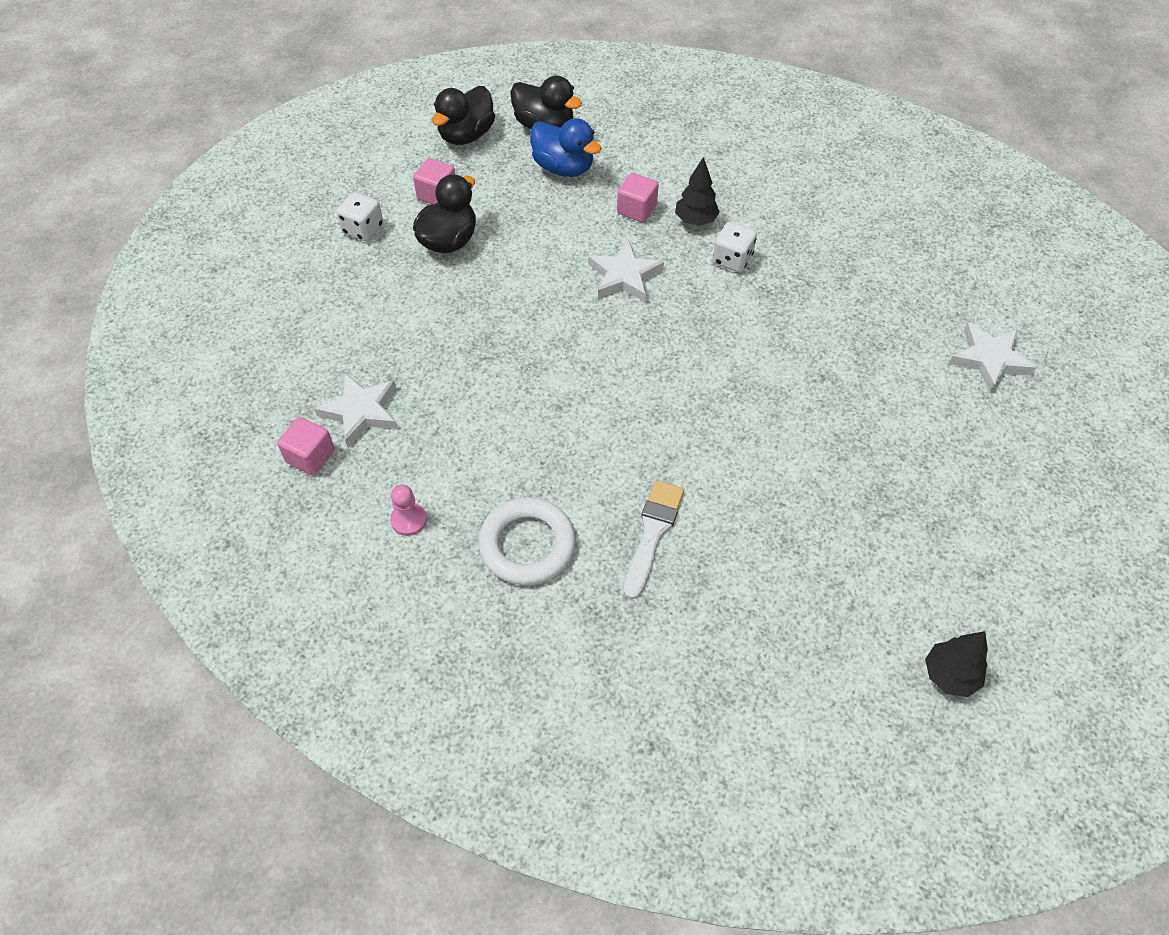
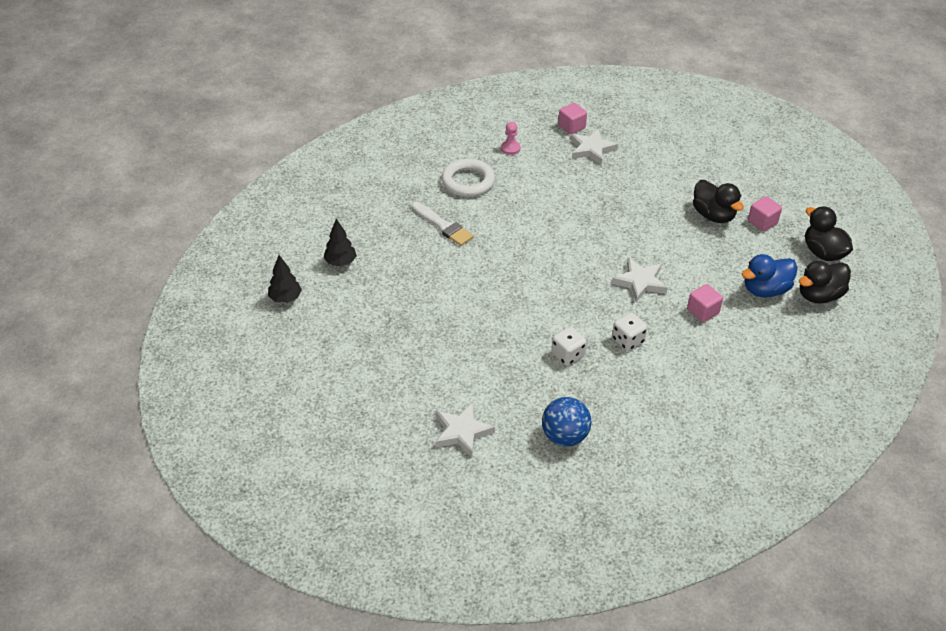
camera: 115 degrees right, 10 degrees down
white dice [337,192,383,241] -> white dice moved to [551,327,586,366]
black tree [675,157,720,226] -> black tree moved to [323,219,357,267]
none -> blue ball [542,397,591,447]

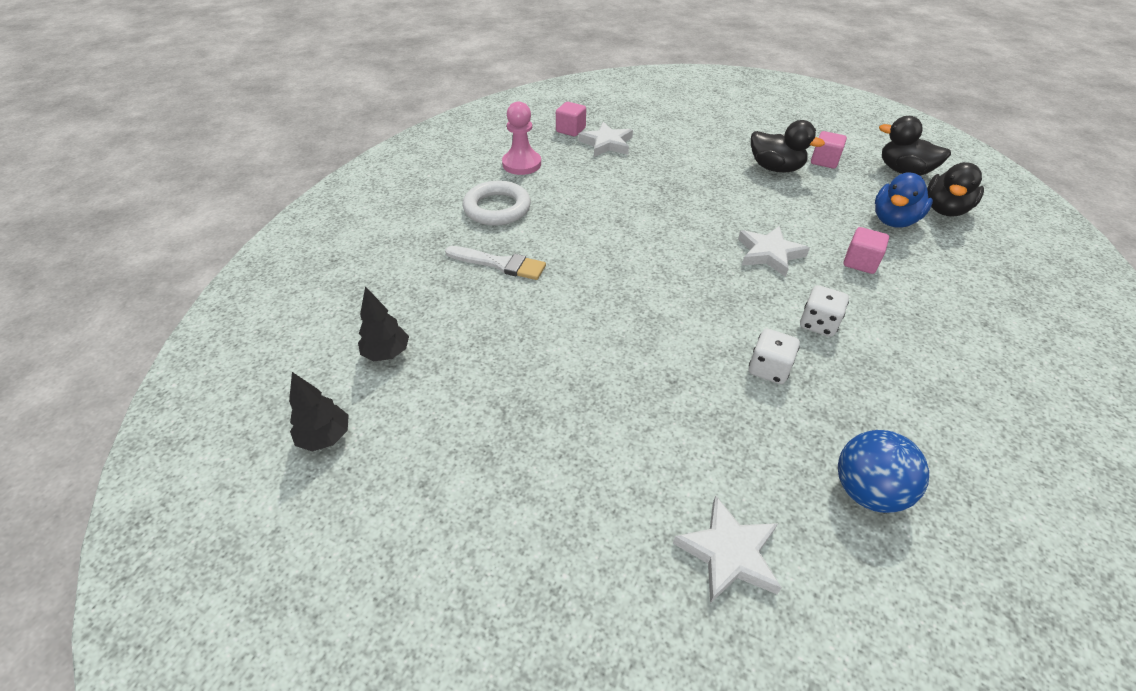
camera: 25 degrees left, 0 degrees up
pink pawn [501,122,520,155] -> pink pawn [502,101,541,175], size x1.68

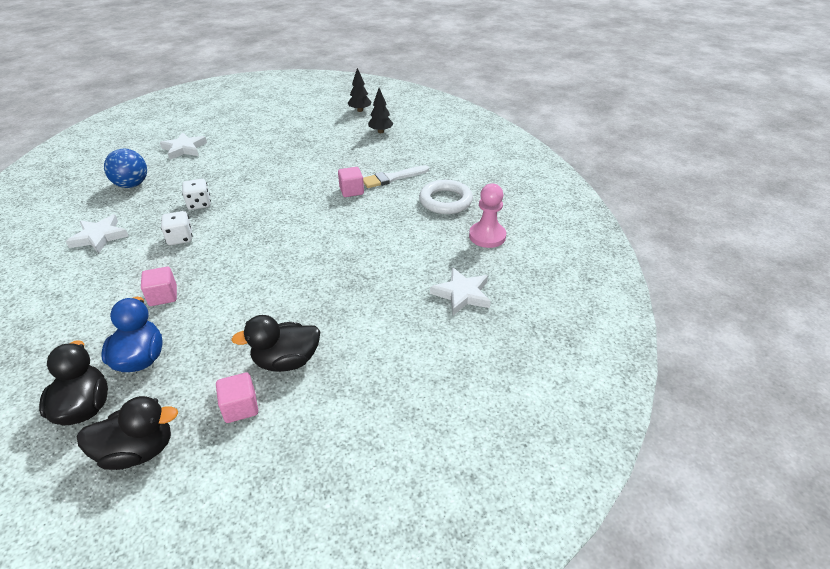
camera: 135 degrees right, 5 degrees down
pink cube [556,102,586,137] -> pink cube moved to [338,167,364,197]
white star [738,226,810,277] -> white star moved to [66,214,129,254]

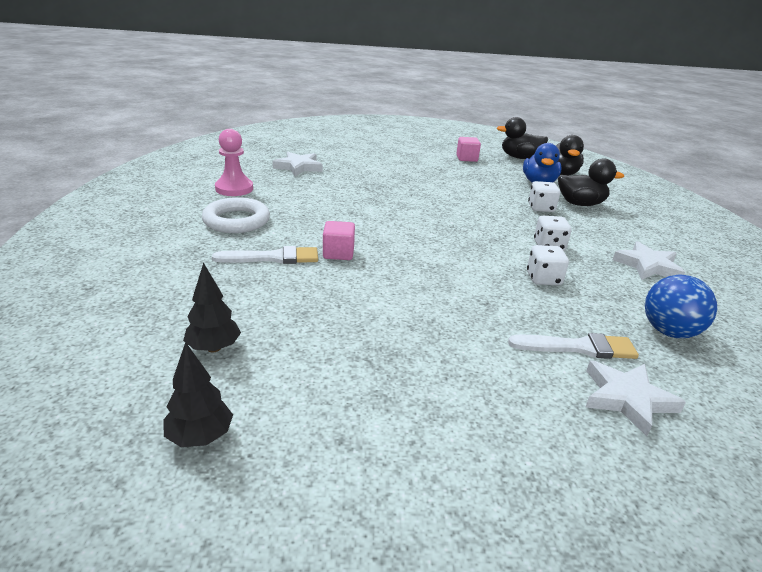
camera: 165 degrees left, 10 degrees down
pink cube [141,267,177,306] -> white dice [528,181,560,212]
black duck [231,315,320,372] -> black duck moved to [558,158,624,206]
none -> white brush [508,333,639,359]

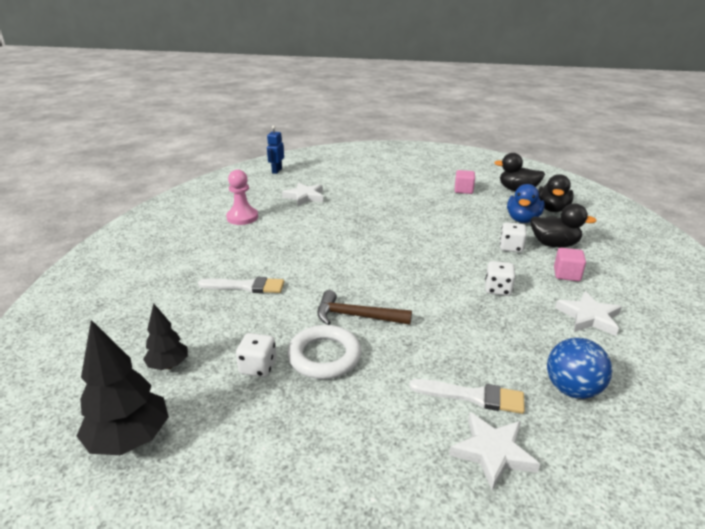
camera: 15 degrees right, 0 degrees up
black tree [163,342,233,447] -> black tree [77,320,169,455], size x1.66
white ring [202,197,270,233] -> white ring moved to [287,325,361,379]
pink cube [323,221,355,260] -> pink cube moved to [554,248,586,281]
white dice [527,245,569,285] -> white dice moved to [236,333,277,377]
none -> blue robot [267,126,284,174]
none -> brown hammer [317,290,412,325]

